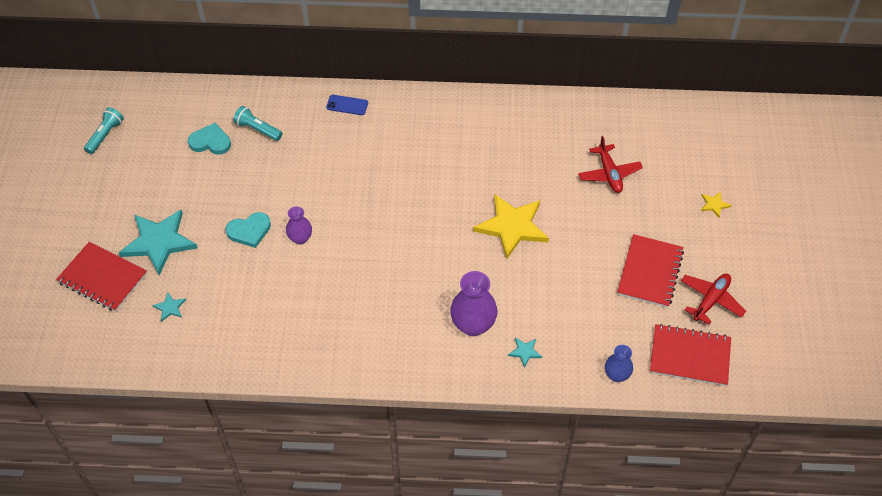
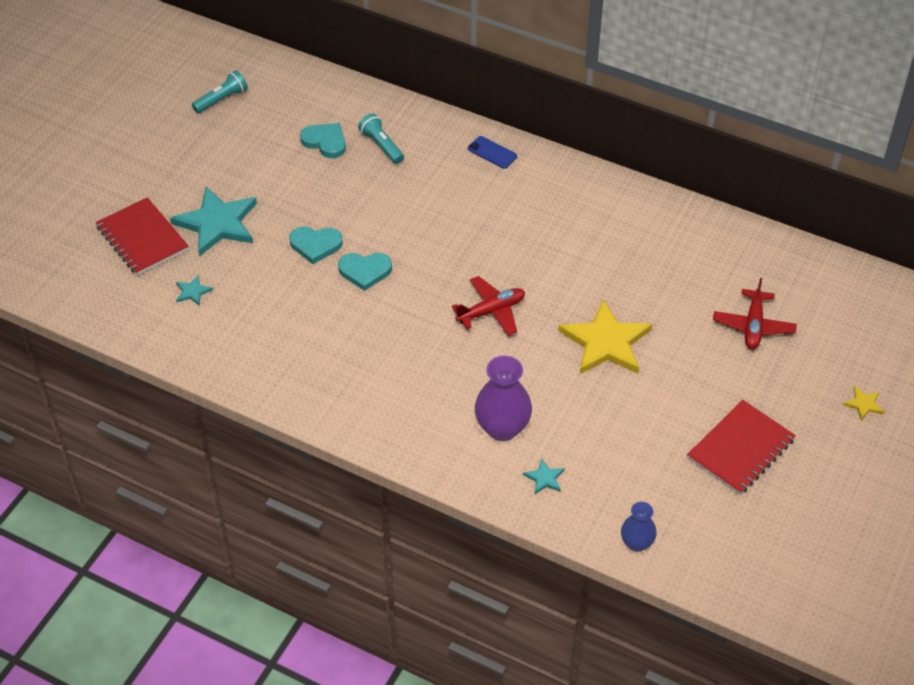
camera: 25 degrees right, 5 degrees down
purple vase [286,206,312,244] -> turquoise heart [338,253,392,291]
red notebook [650,324,731,386] -> none
red plane [681,273,746,325] -> red plane moved to [452,276,525,336]

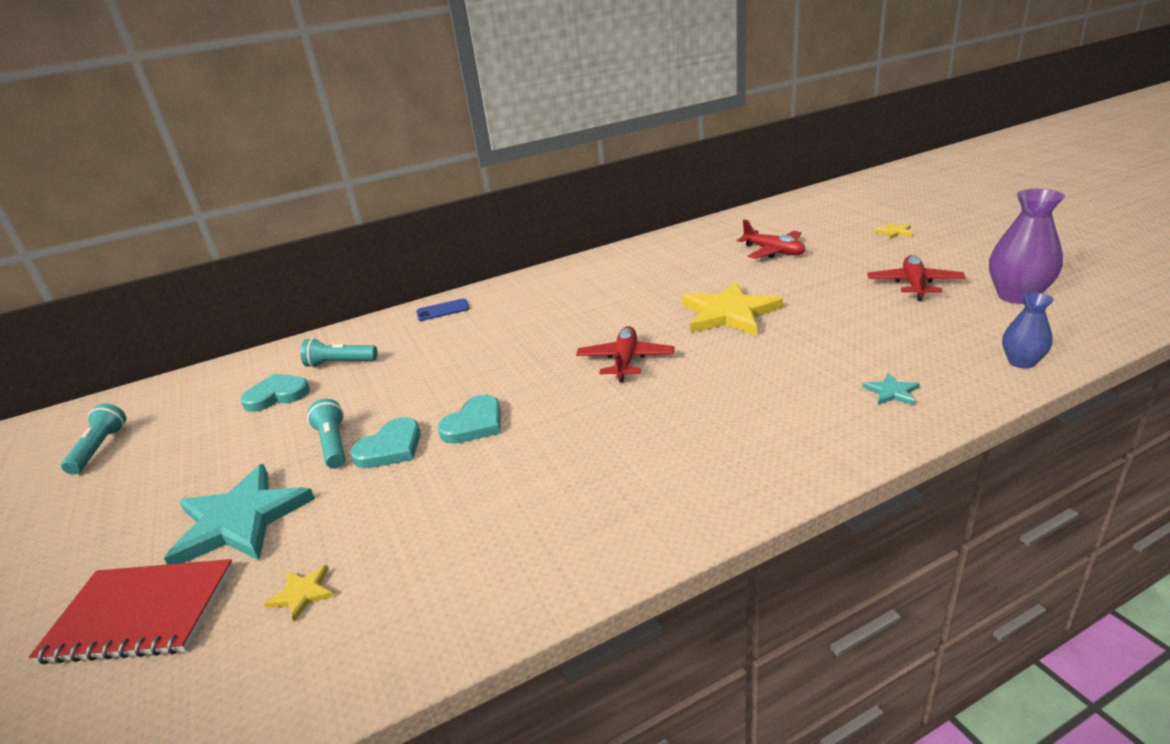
camera: 50 degrees left, 20 degrees down
turquoise star [176,275,213,306] -> yellow star [264,565,334,622]
purple vase [475,356,532,441] -> purple vase moved to [989,189,1065,304]
red notebook [687,400,796,495] -> red plane [867,255,966,301]
none -> turquoise flashlight [307,399,346,468]

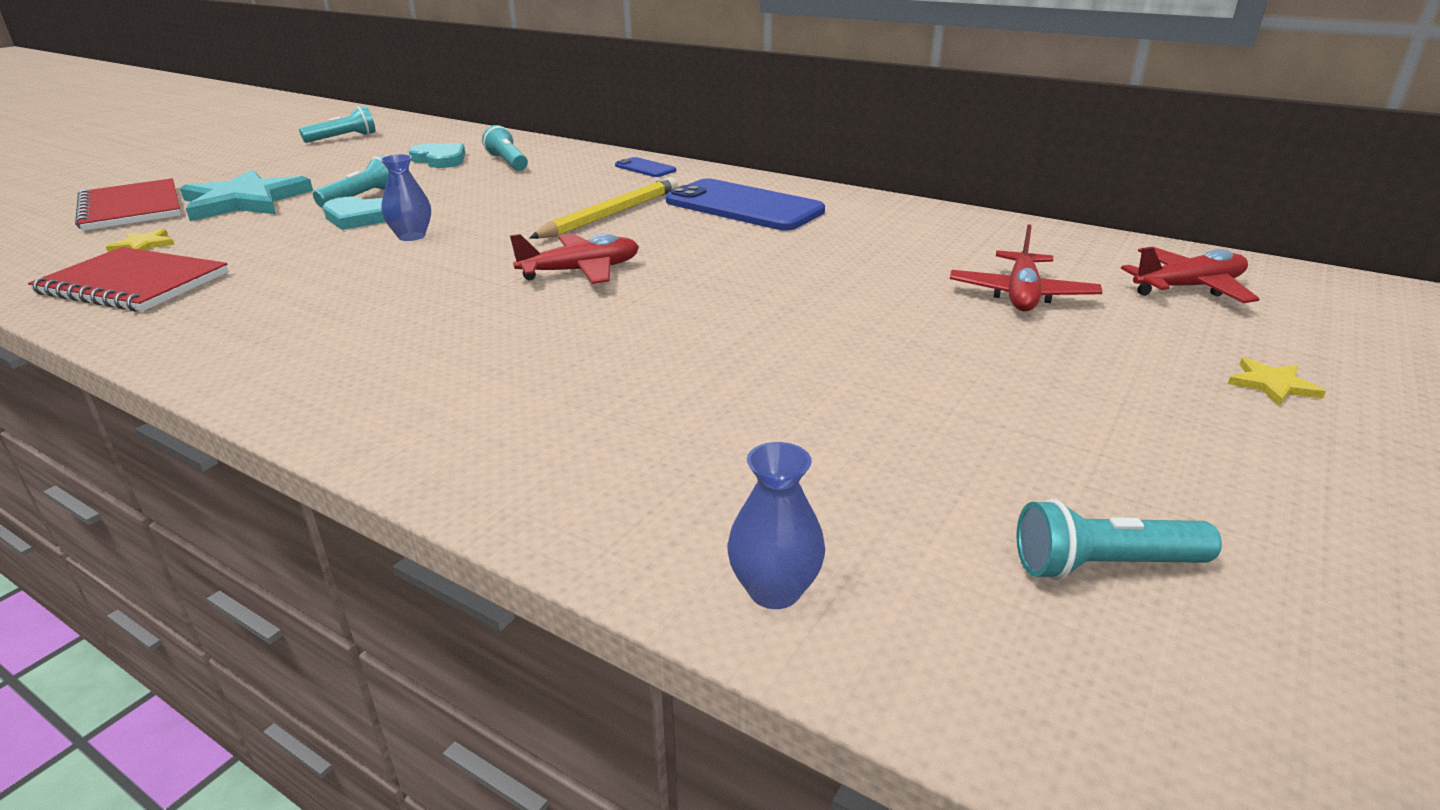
camera: 55 degrees right, 0 degrees up
turquoise heart [438,395,501,444] -> blue vase [380,154,431,241]
yellow star [682,282,783,336] -> none
turquoise star [862,373,920,405] -> none
red plane [867,255,966,301] -> red plane moved to [1121,247,1259,303]
purple vase [989,189,1065,304] -> turquoise flashlight [1017,499,1222,580]
none -> red notebook [28,247,229,312]
none -> yellow pencil [529,177,678,239]
none -> blue phone [666,179,825,230]

